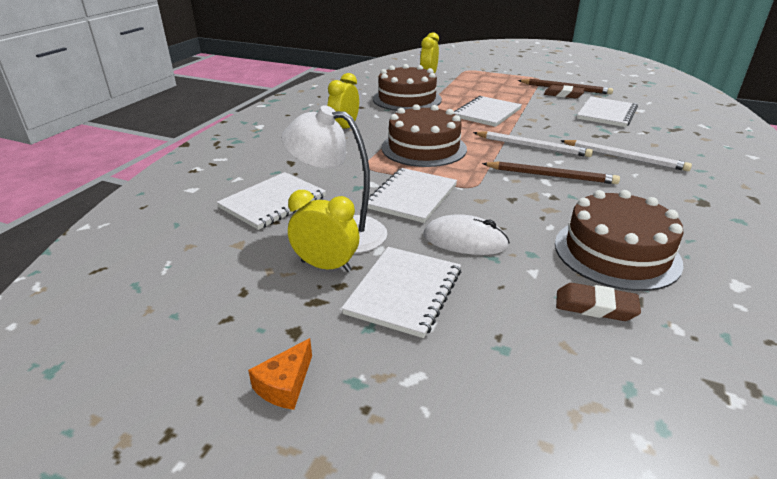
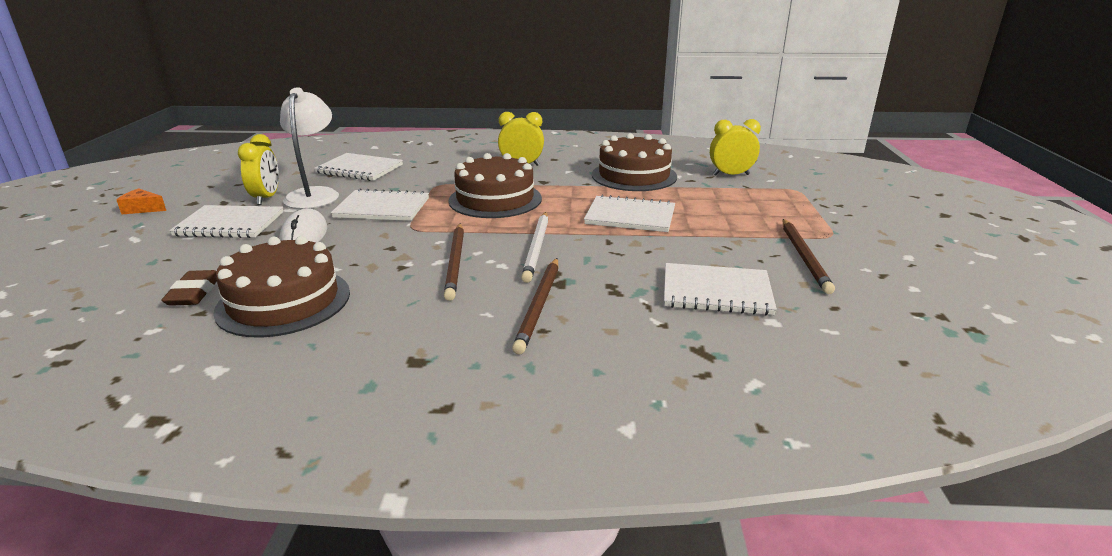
camera: 70 degrees right, 5 degrees down
brown eraser [544,85,585,98] -> none
white pencil [560,140,692,171] -> brown pencil [512,258,558,355]

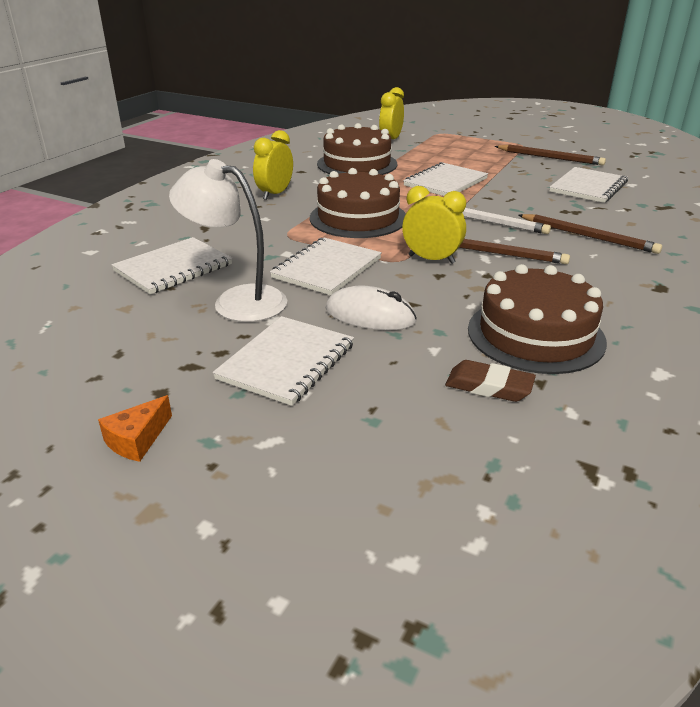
camera: 65 degrees left, 5 degrees up
yellow clock [238,134,279,205] -> yellow clock moved to [402,186,466,264]

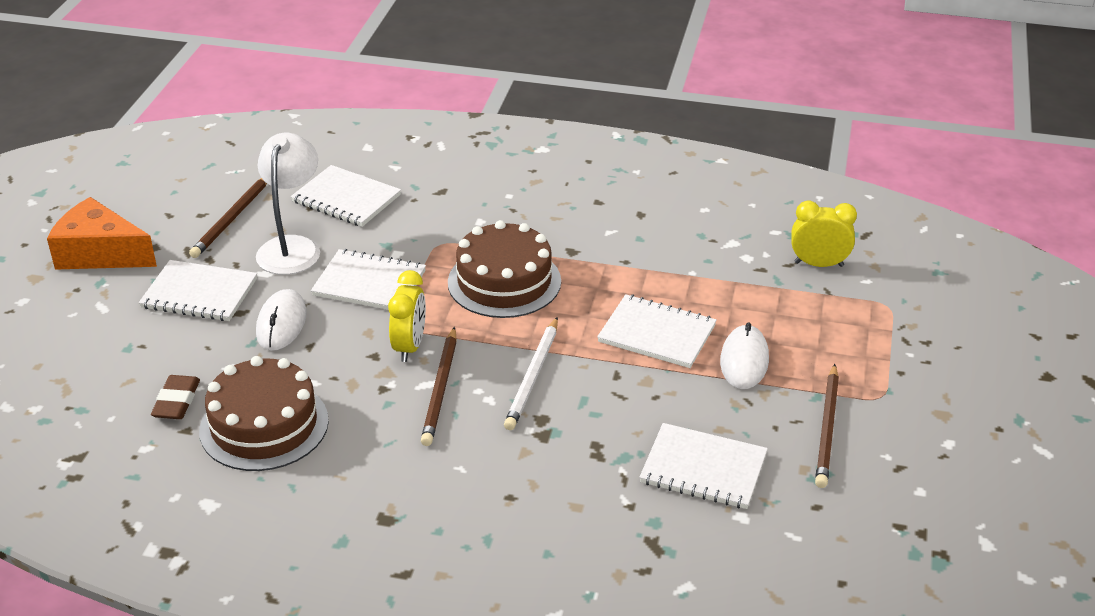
camera: 75 degrees right, 5 degrees up
orange cheese [98,395,172,462] -> orange cheese [47,197,157,270], size x2.12
yellow clock [253,130,293,200] -> none
brown cake [317,123,397,175] -> none
brown pencil [519,214,662,254] -> brown pencil moved to [189,178,267,258]
none -> white mouse [720,322,769,389]

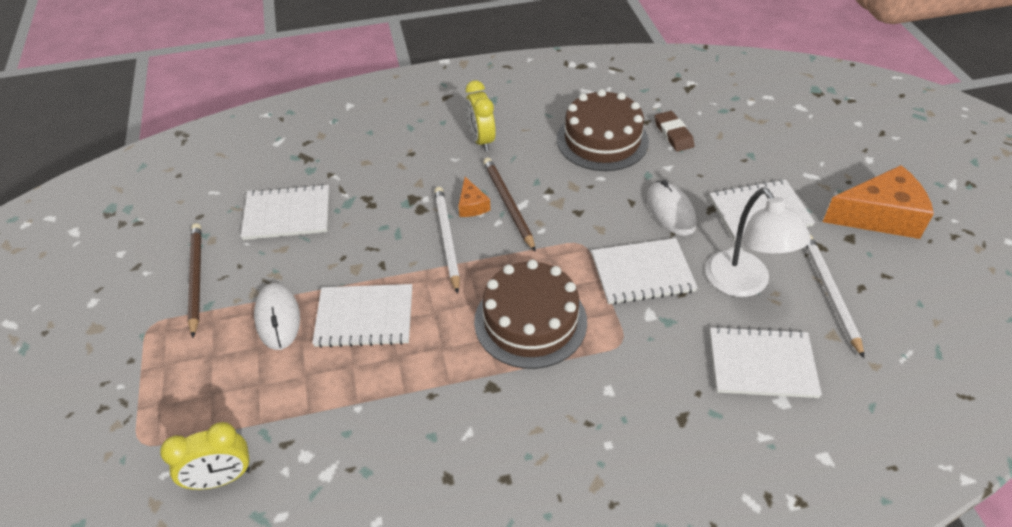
camera: 155 degrees right, 10 degrees up
brown pencil [189,178,267,258] -> white pencil [806,235,864,358]
yellow clock [388,270,426,362] -> yellow clock moved to [466,80,496,151]
none -> orange cheese [458,177,490,217]

